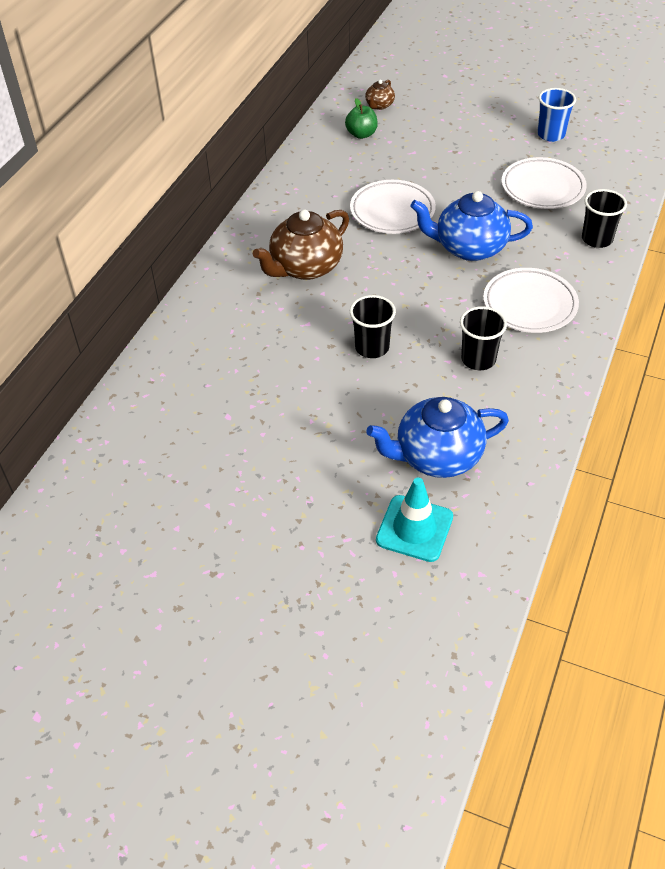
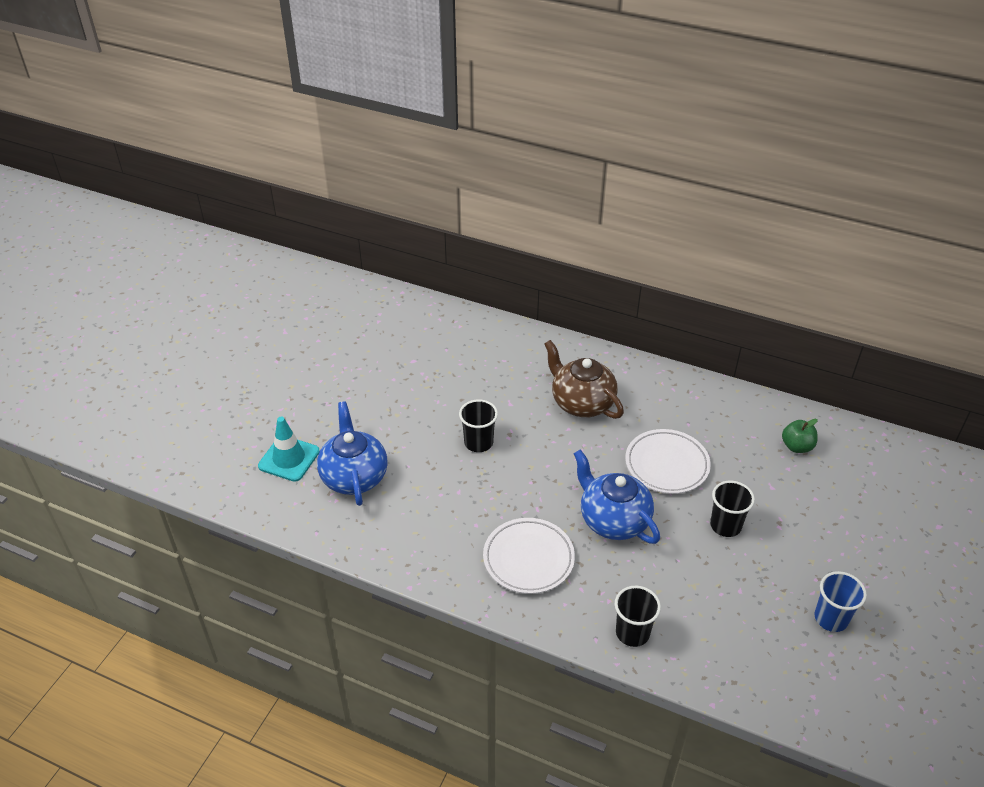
camera: 90 degrees right, 5 degrees down
brown teapot [365,80,395,110] -> none
blue teapot [410,191,533,261] -> blue teapot turned 45 degrees counterclockwise [574,450,660,544]
black cup [460,306,507,370] -> black cup moved to [710,481,755,537]
white plate [502,157,587,209] -> none

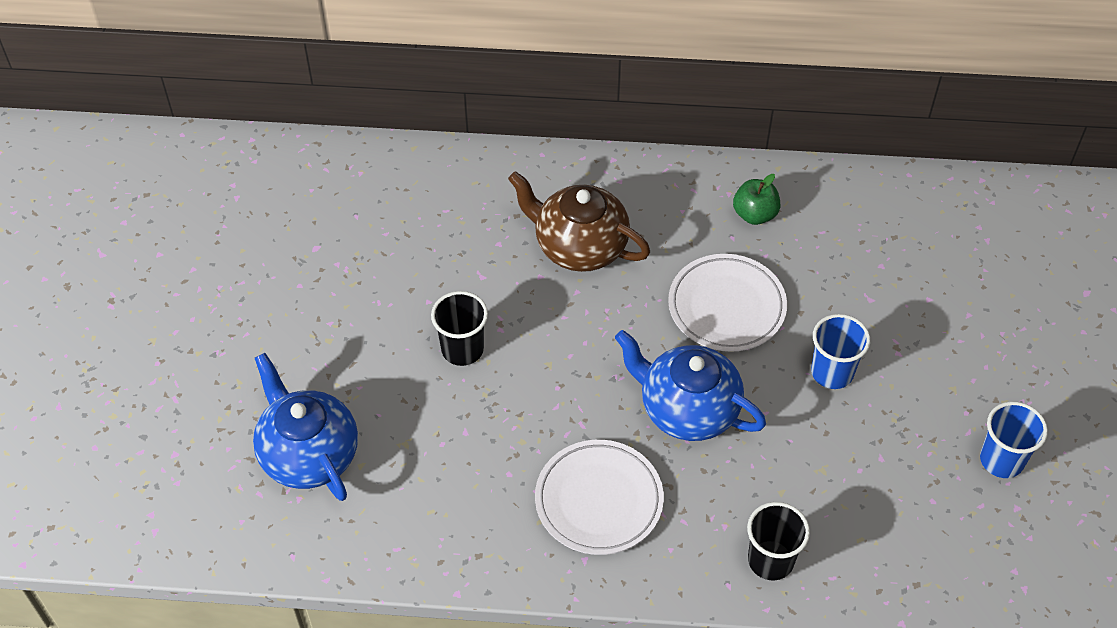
camera: 20 degrees left, 10 degrees up
turquoise traffic cone [258,417,320,482] -> none
black cup [710,481,755,537] -> blue cup [811,314,870,389]
green apple [782,419,818,453] -> green apple moved to [733,174,780,225]

